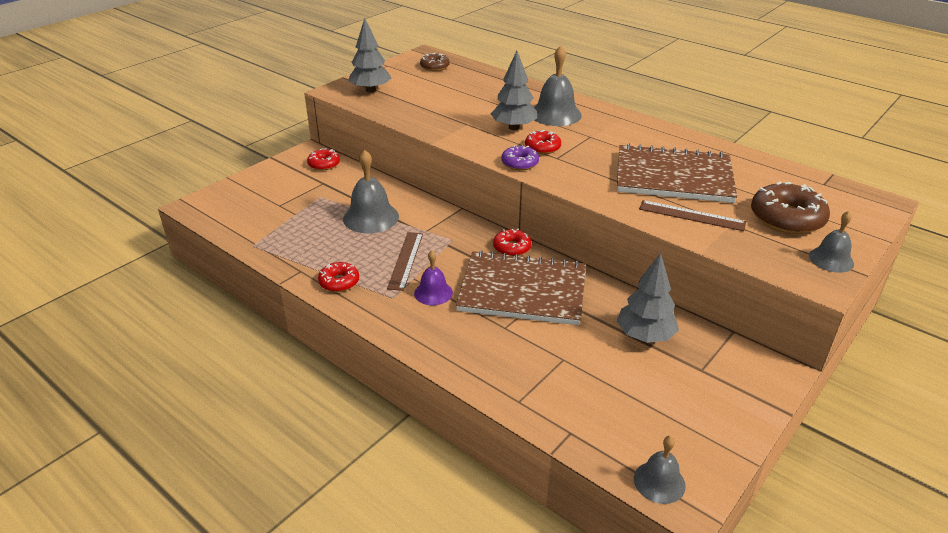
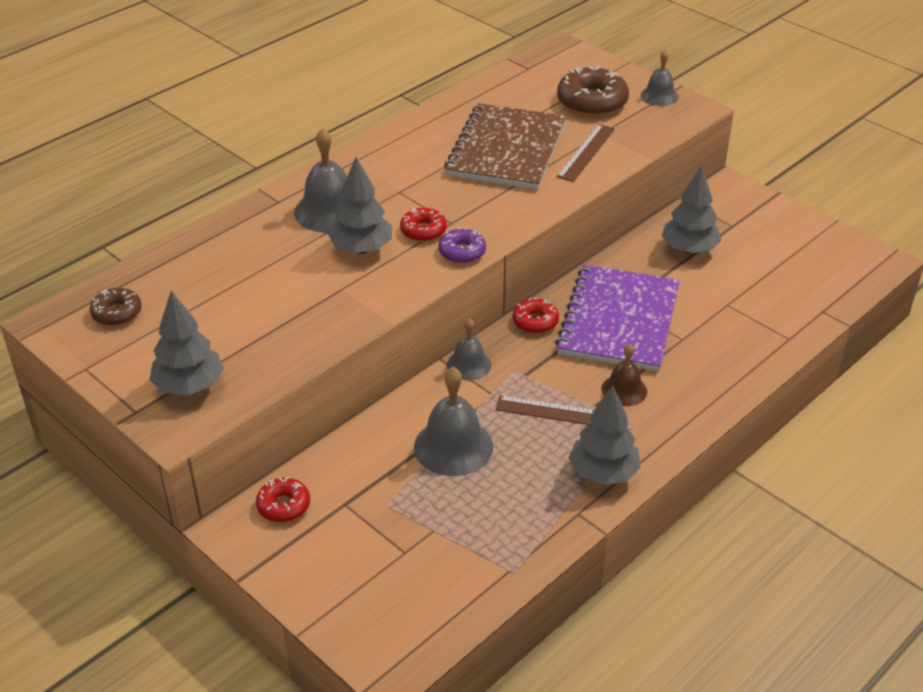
camera: 85 degrees left, 5 degrees up
red donut [318,262,359,292] -> grey tree [569,386,641,485]
purple bell [414,250,453,305] -> brown bell [601,343,647,406]
brown notebook [456,250,586,325] -> purple notebook [556,264,680,372]
grey bell [634,436,686,504] -> grey bell moved to [447,318,491,380]

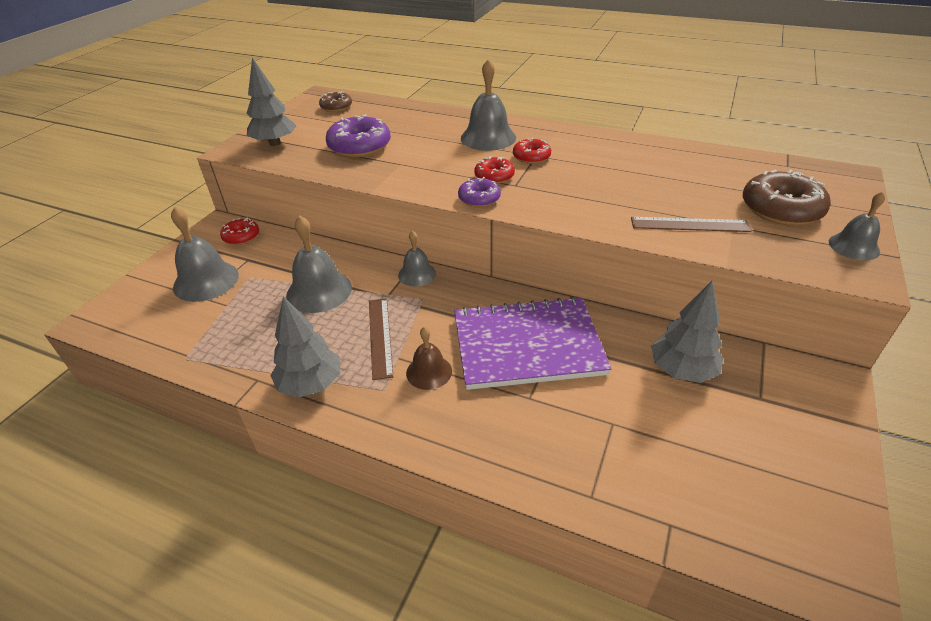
camera: 70 degrees right, 0 degrees up
grey tree [328,157,392,254] -> none
brown notebook [444,103,566,190] -> none
red donut [513,298,559,334] -> red donut moved to [513,137,551,164]
none -> grey bell [171,207,239,302]
none -> purple donut [326,114,391,157]

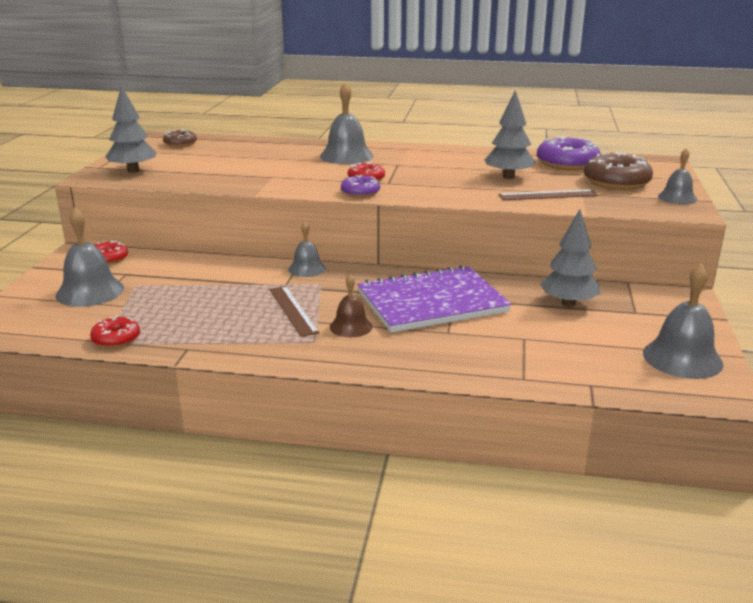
camera: 15 degrees left, 15 degrees down
grey tree [270,296,340,398] -> grey tree moved to [484,90,535,179]
grey bell [286,216,352,313] -> grey bell moved to [643,263,723,379]
purple donut [326,114,391,157] -> purple donut moved to [537,136,600,170]
red donut [513,137,551,164] -> red donut moved to [90,315,140,348]

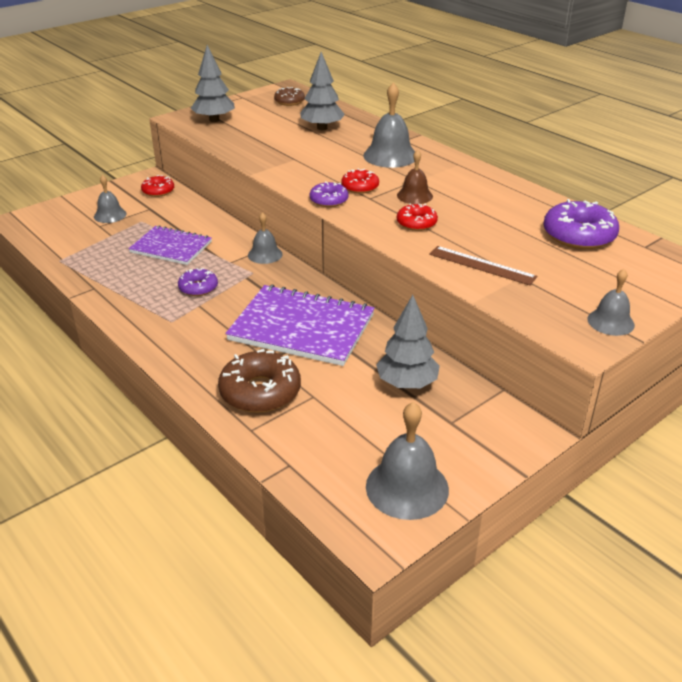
camera: 40 degrees right, 10 degrees up
grey bell [56,207,124,307] -> grey bell [94,175,127,223], size x0.60
red donut [90,315,140,348] -> red donut moved to [397,203,438,231]
brown ruler [269,286,320,337] -> purple donut [178,268,218,296]
brown bell [330,274,373,337] -> brown bell moved to [397,150,433,204]
grey tree [484,90,535,179] -> grey tree moved to [300,52,345,130]
brown donut [584,152,653,190] -> brown donut moved to [218,349,301,413]
none -> purple notebook [128,225,212,265]

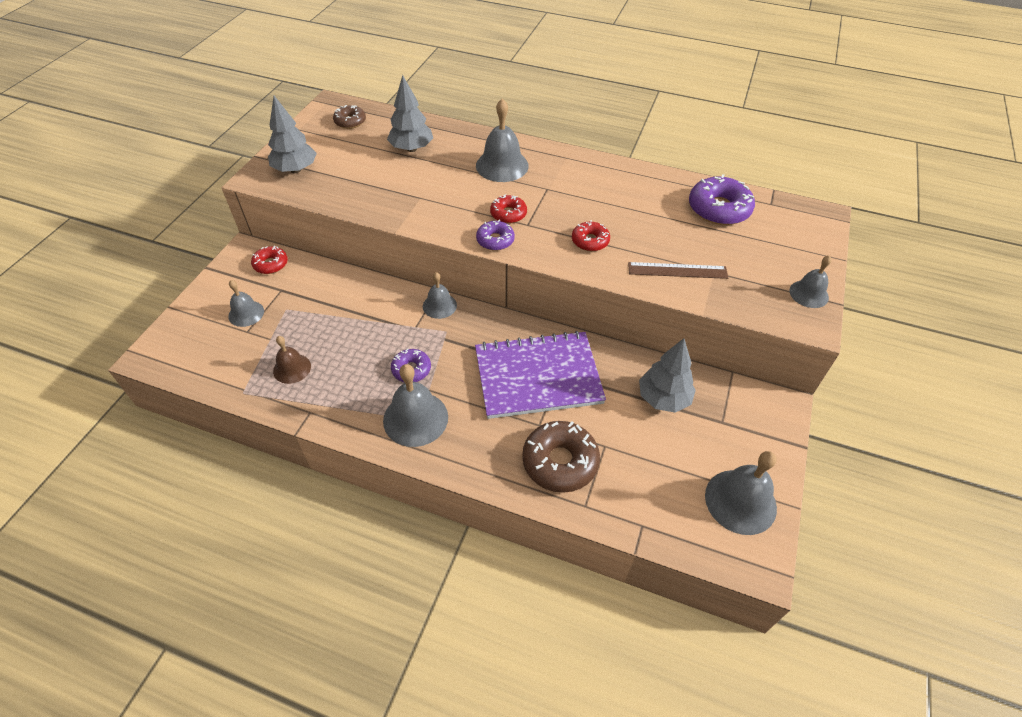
camera: 30 degrees left, 15 degrees up
purple notebook [128,225,212,265] -> none
brown bell [397,150,433,204] -> brown bell moved to [273,336,311,384]
none -> grey bell [383,364,448,447]

